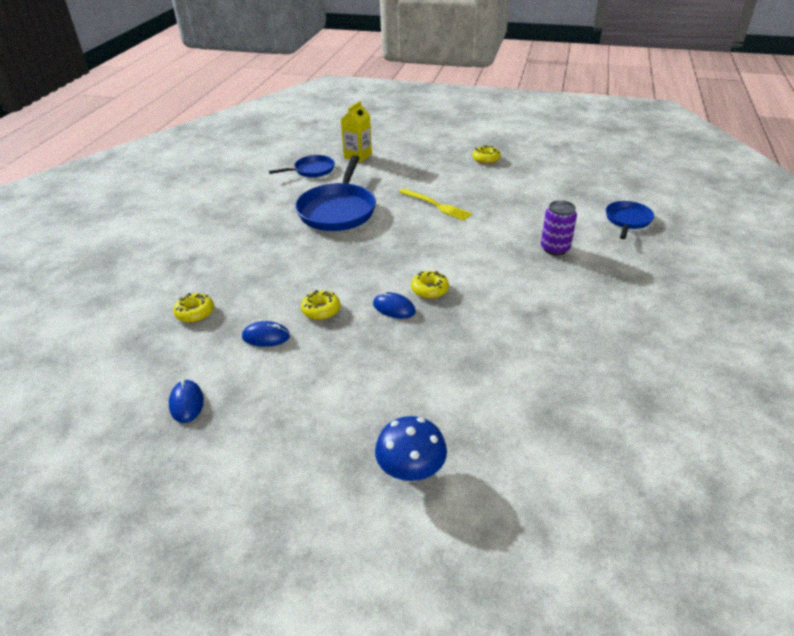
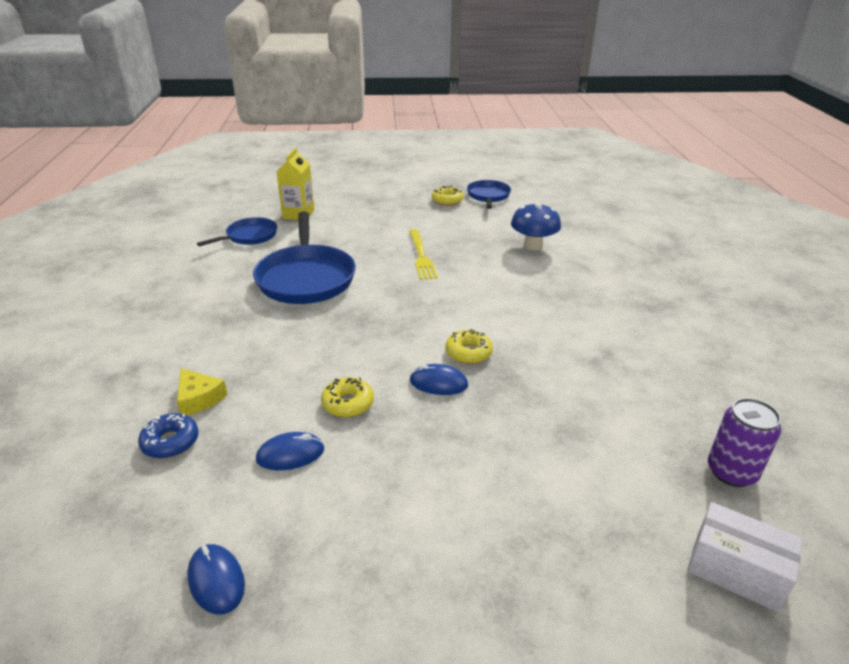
camera: 20 degrees left, 5 degrees down
yellow donut [173,293,214,323] -> blue donut [138,413,199,459]
blue mushroom [375,416,447,482] -> blue mushroom moved to [511,203,561,250]
yellow fork [399,188,472,221] -> yellow fork turned 60 degrees clockwise [409,229,438,280]
purple can [541,200,577,255] -> purple can moved to [708,398,781,487]
blue pan [606,201,654,239] -> blue pan moved to [467,180,511,209]
none -> yellow cheese [177,368,228,415]
none -> white box [687,502,802,612]

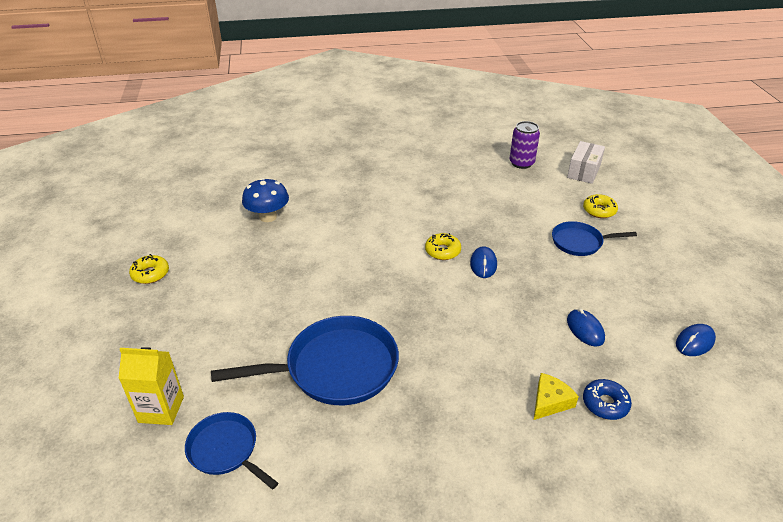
camera: 95 degrees left, 5 degrees up
yellow donut [321,377,374,417] -> yellow donut moved to [583,194,618,218]
yellow fork [409,229,438,280] -> none
blue pan [467,180,511,209] -> blue pan moved to [552,221,637,256]

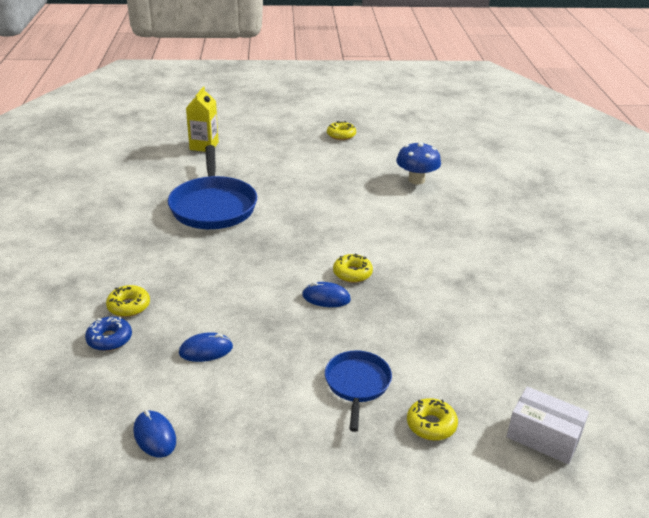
camera: 95 degrees right, 5 degrees down
blue pan [185,412,278,489] -> none
purple can [509,121,540,169] -> none
yellow cheese [534,373,579,420] -> yellow donut [106,285,150,317]

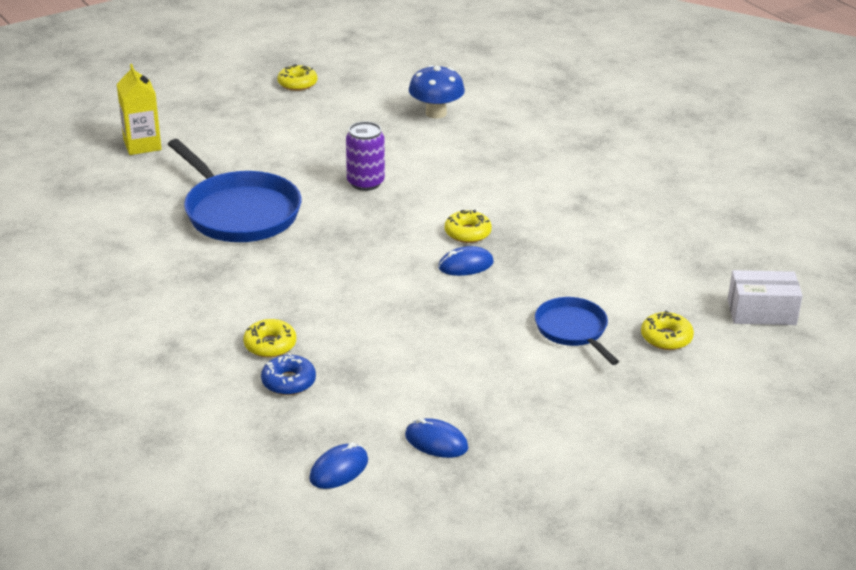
camera: 30 degrees left, 0 degrees up
blue mouse [179,332,233,362] -> blue mouse moved to [309,442,368,489]
none -> purple can [346,121,385,191]

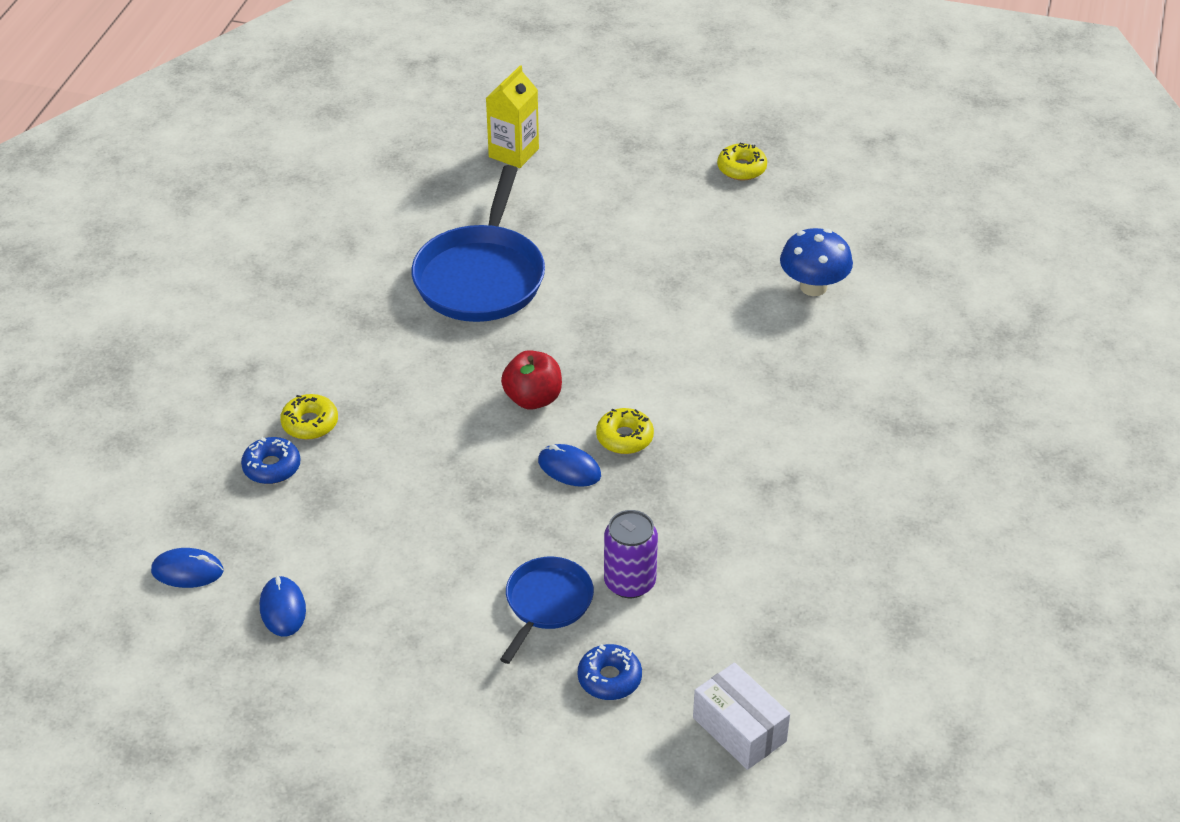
camera: 50 degrees right, 10 degrees up
purple can [346,121,385,191] -> purple can moved to [604,510,658,598]
yellow donut [641,311,694,350] -> blue donut [578,644,642,700]
none -> red apple [501,350,562,410]

